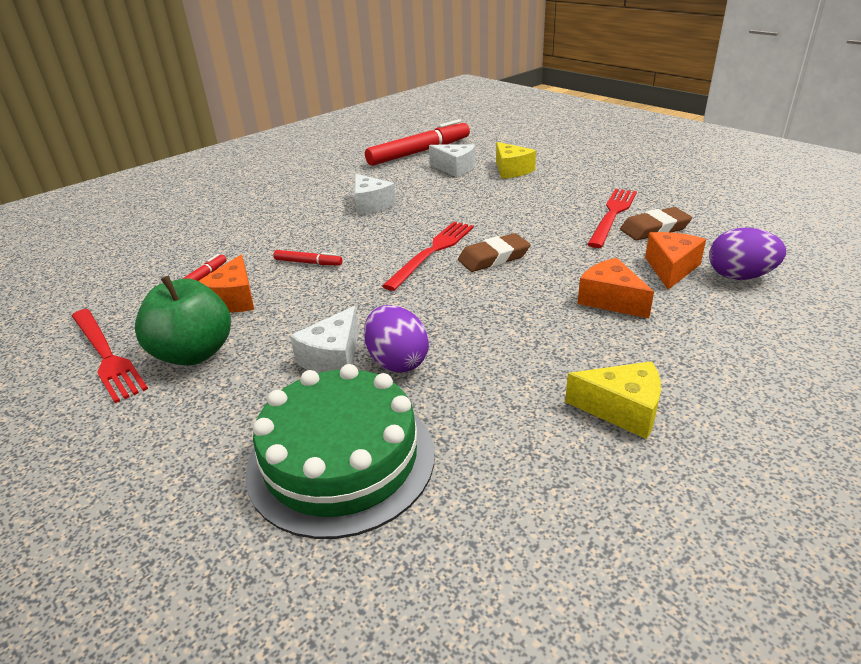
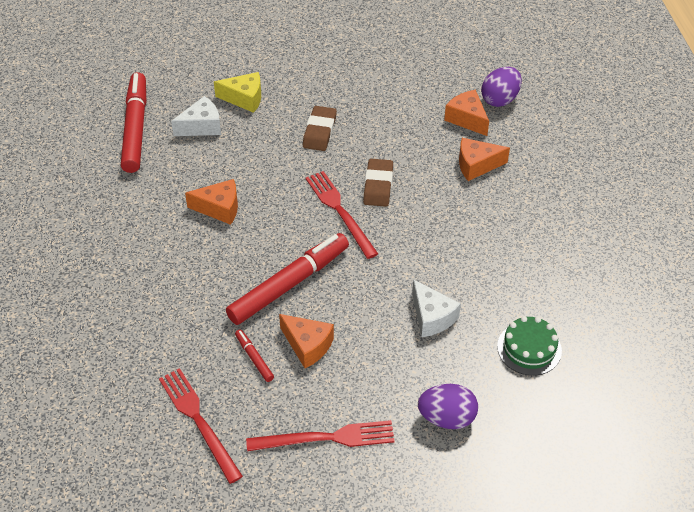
camera: 60 degrees left, 15 degrees up
green apple [135,275,231,366] -> none
green cake [246,364,435,539] -> green cake [497,316,562,376], size x0.57
red marker [273,250,342,265] -> red marker [226,233,349,325], size x2.30
white cheese [355,174,396,215] -> orange cheese [185,179,238,225]
purple egg [364,305,429,373] -> purple egg moved to [418,384,478,429]
yellow cheese [565,361,661,439] -> none
red fork [587,189,637,248] -> red fork moved to [159,368,243,484]
brown eraser [620,207,692,240] -> brown eraser moved to [303,106,337,151]

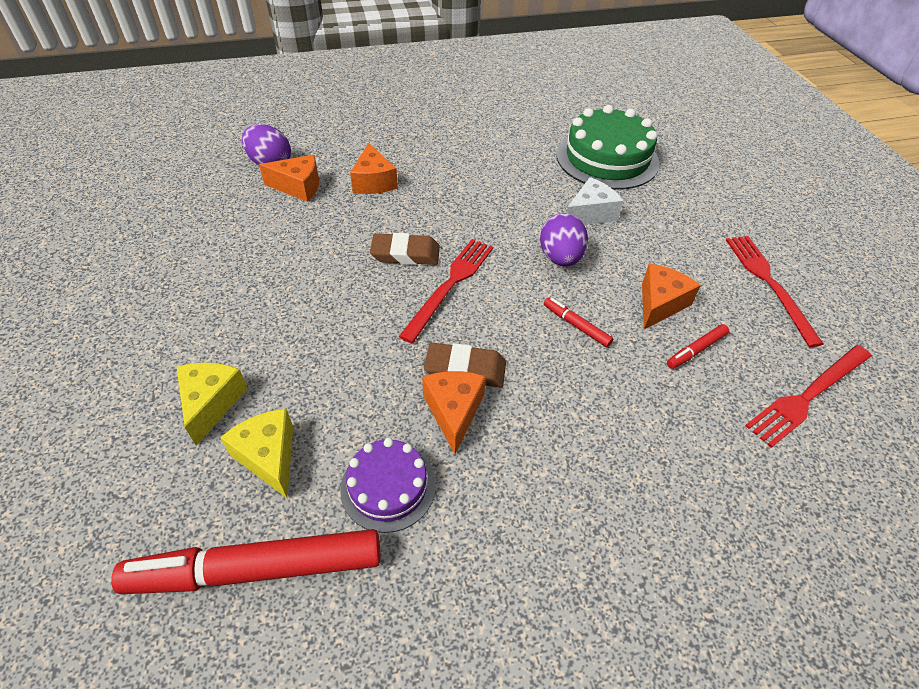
camera: 95 degrees left, 0 degrees up
white cheese [171,96,221,136] -> yellow cheese [220,409,293,498]
red marker [226,233,349,325] -> red marker [544,297,613,347], size x0.43
brown eraser [303,106,337,151] -> brown eraser moved to [424,343,506,387]
red fork [306,171,378,259] -> red fork turned 150 degrees clockwise [399,239,493,343]
purple egg [418,384,478,429] -> purple egg moved to [540,213,588,267]
orange cheese [444,90,489,136] -> orange cheese turned 135 degrees counterclockwise [259,155,319,202]
green cake [497,316,562,376] -> green cake [557,105,660,190], size x1.75
none -> purple cake [340,438,436,533]

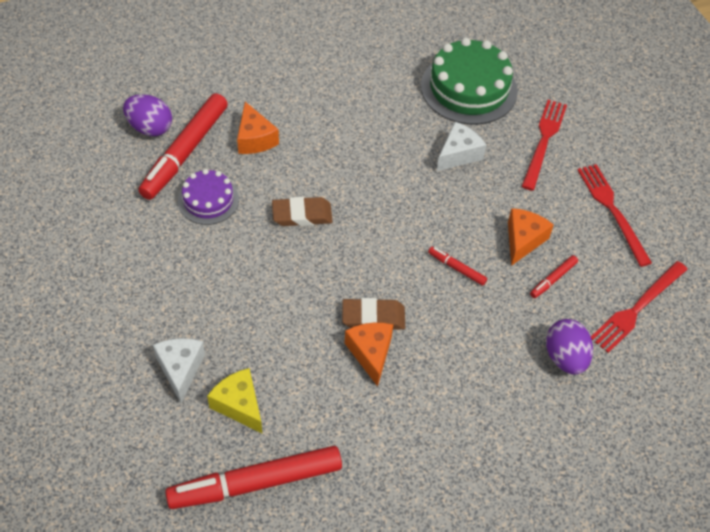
camera: 10 degrees left, 5 degrees up
yellow cheese [177,362,248,446] -> white cheese [153,338,205,403]
orange cheese [259,155,319,202] -> red marker [138,93,228,200]
purple cake [340,438,436,533] -> purple cake moved to [178,169,239,225]
red fork [399,239,493,343] -> red fork moved to [521,100,567,191]
purple egg [540,213,588,267] -> purple egg moved to [546,319,593,374]

